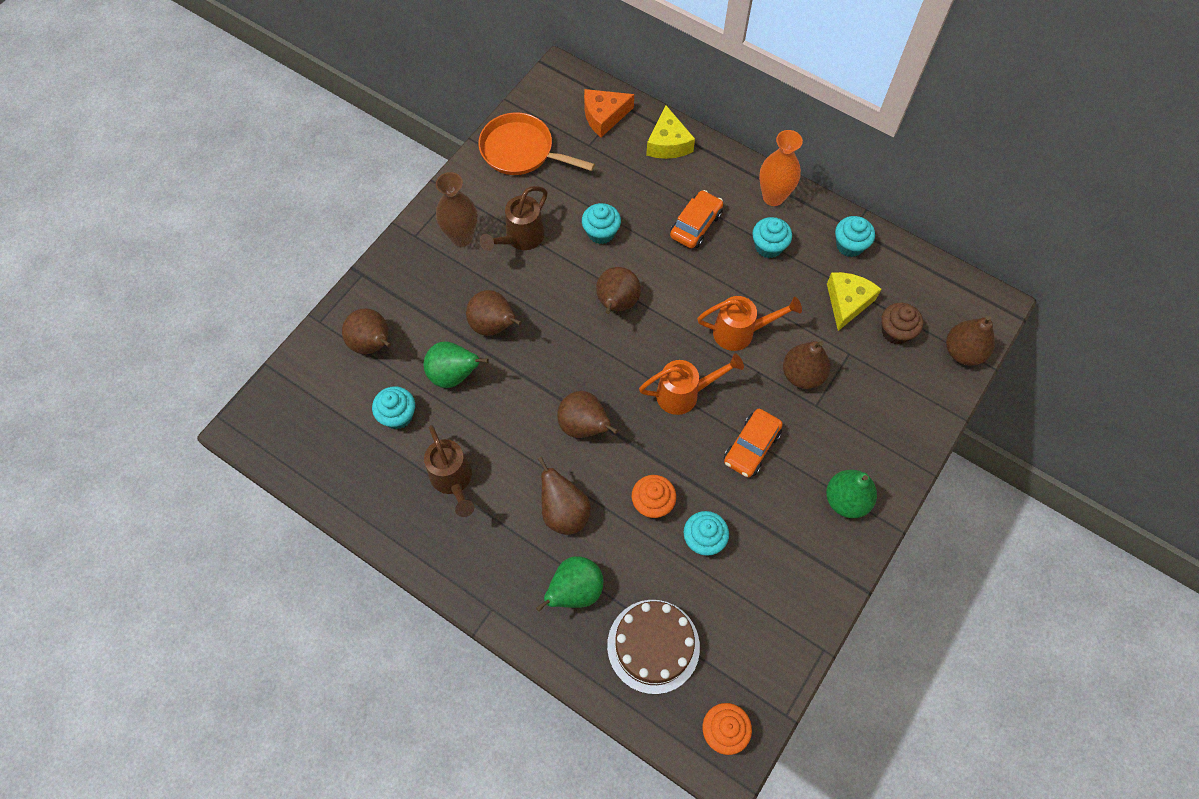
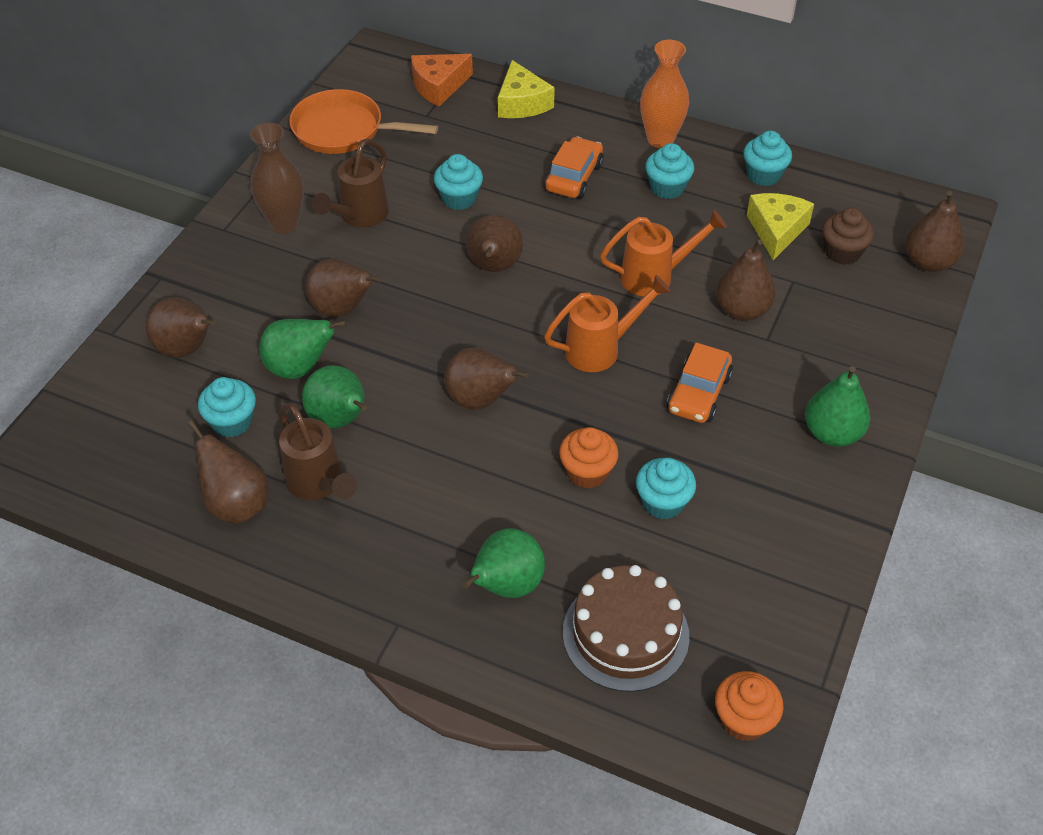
camera: 10 degrees left, 15 degrees down
brown pear [538,456,591,535] -> brown pear moved to [188,420,268,524]
none -> green pear [302,365,367,428]

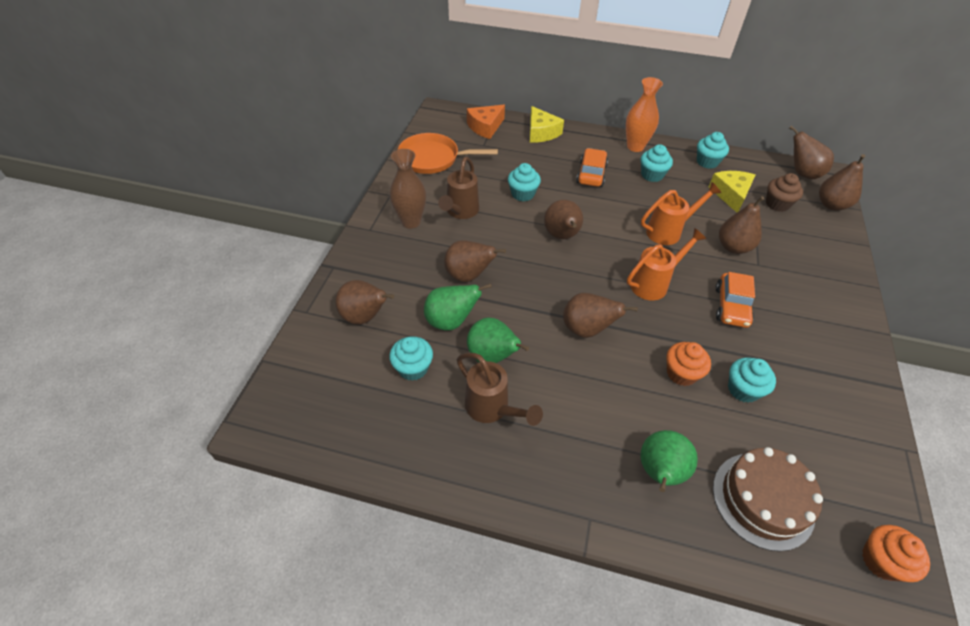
camera: 10 degrees left, 0 degrees up
brown pear [188,420,268,524] -> brown pear moved to [789,125,834,179]
green pear [805,366,870,447] -> none

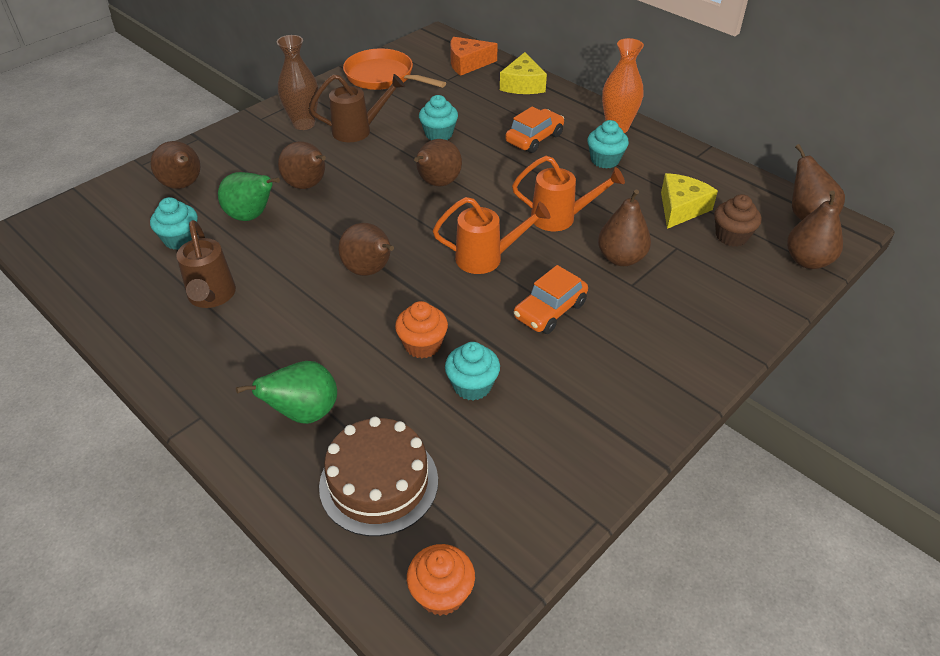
camera: 30 degrees right, 5 degrees down
brown watering can [438,157,479,219] -> brown watering can turned 150 degrees counterclockwise [310,74,405,142]
green pear [467,318,529,363] -> none
turquoise cupcake [697,132,729,169] -> none

